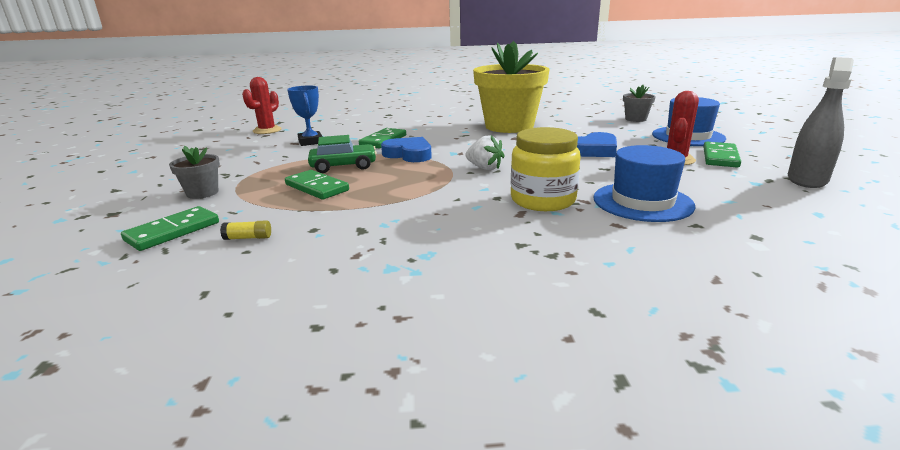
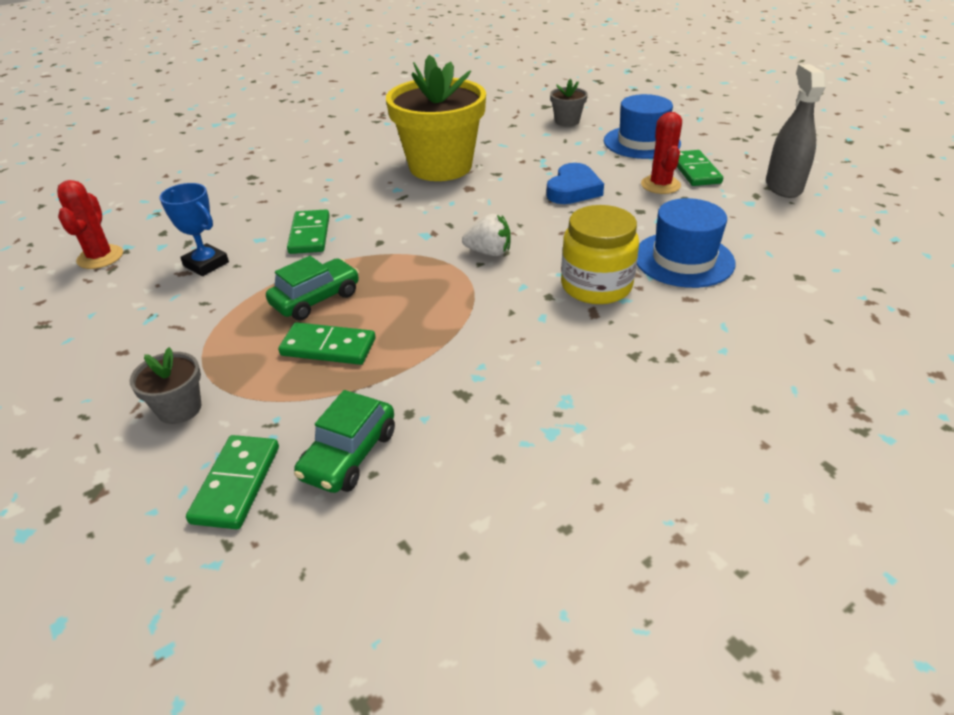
camera: 30 degrees left, 15 degrees up
yellow glue stick [220,220,271,240] -> green car [294,390,395,493]
blue heart [381,137,432,162] -> none

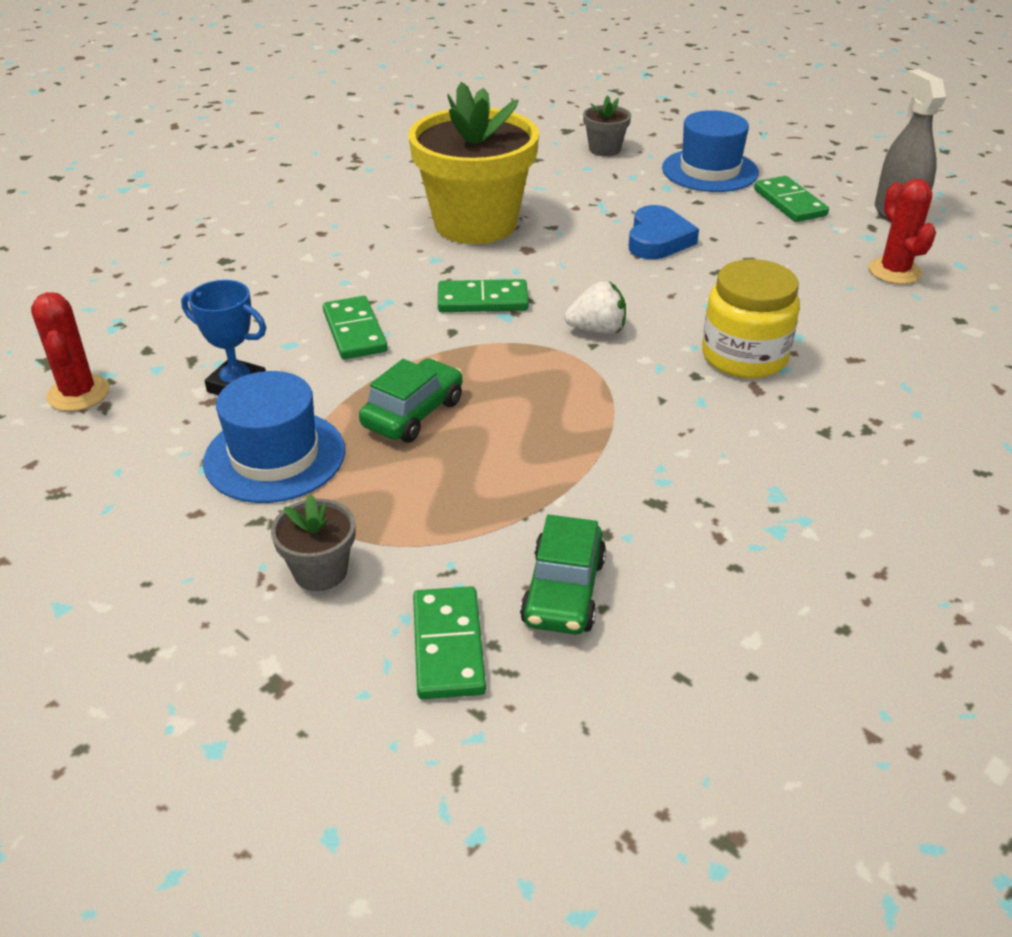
camera: 15 degrees left, 0 degrees up
green domino [278,322,375,365] -> green domino moved to [438,279,529,312]
blue hat [637,198,736,288] -> blue hat moved to [203,371,345,503]
red cactus [641,112,682,194] -> red cactus moved to [868,179,936,284]

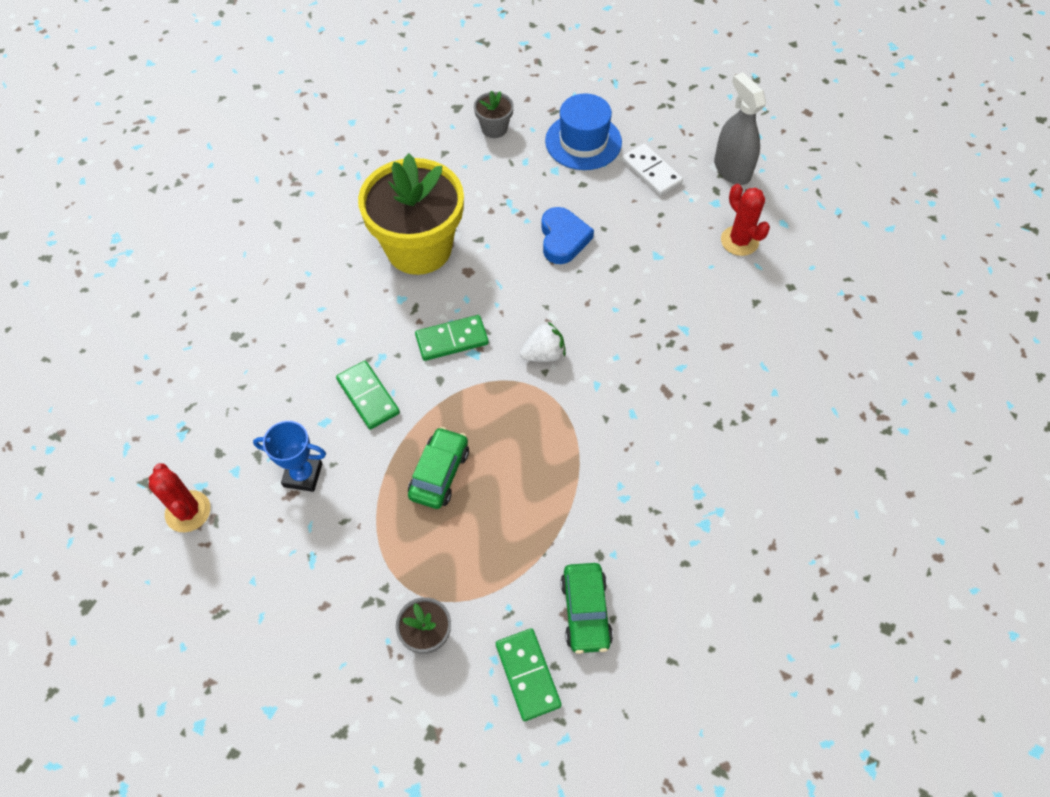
camera: 15 degrees left, 20 degrees up
blue hat [203,371,345,503] -> none
yellow jar [702,259,800,379] -> none
green domino [754,176,829,222] -> white domino [622,143,683,196]

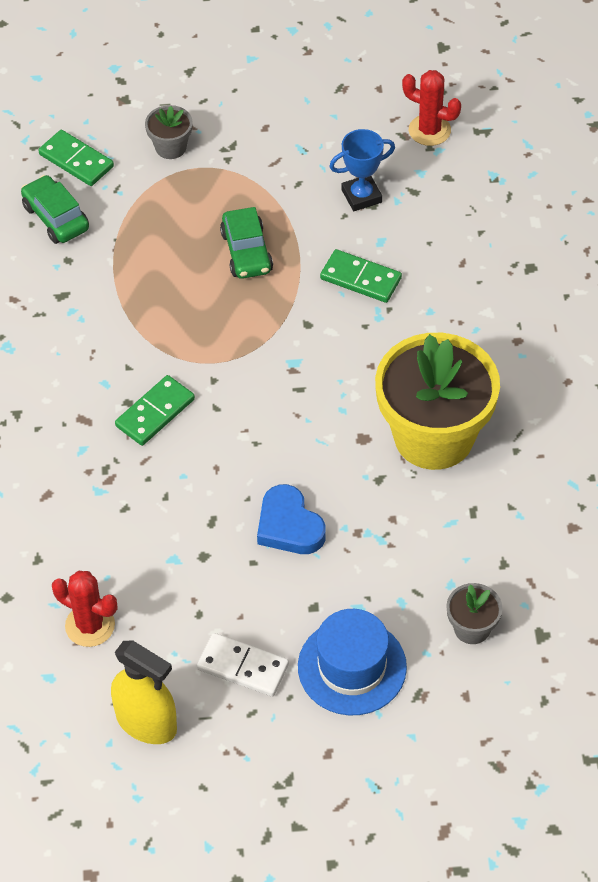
camera: 150 degrees right, 5 degrees down
green domino [415,315,489,361] -> green domino moved to [115,375,195,446]
white strawberry [520,322,565,362] -> none
grey spray bottle [714,72,766,185] -> yellow spray bottle [111,640,177,744]

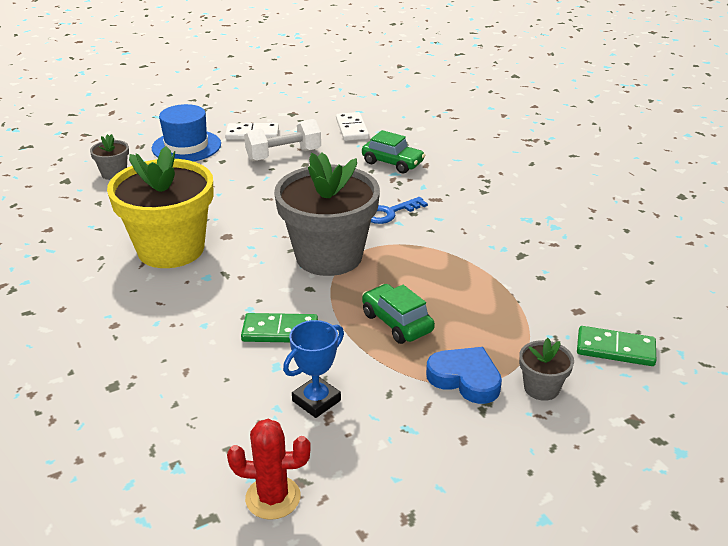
camera: 155 degrees right, 20 degrees down
green car [21,175,89,244] -> green car moved to [362,130,425,173]
red cactus [52,571,117,647] -> white domino [336,112,369,141]
yellow spray bottle [111,640,177,744] -> none
green domino [115,375,195,446] -> blue key [371,197,428,224]
blue heart [257,484,326,554] -> blue heart moved to [426,347,502,404]
none -> white dumbbell [244,119,321,161]
none -> grey flower pot [274,152,380,276]

